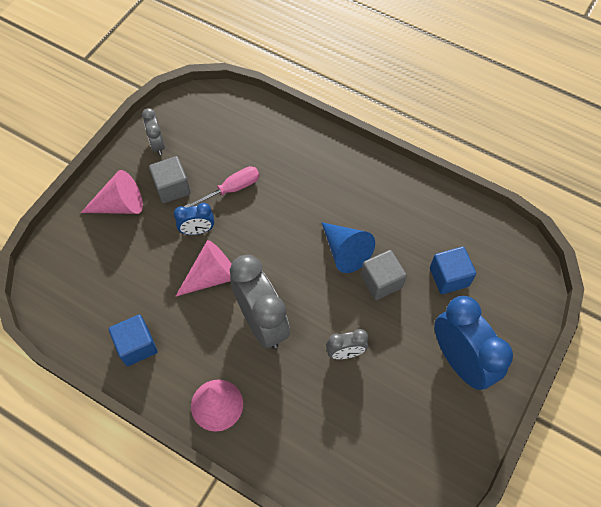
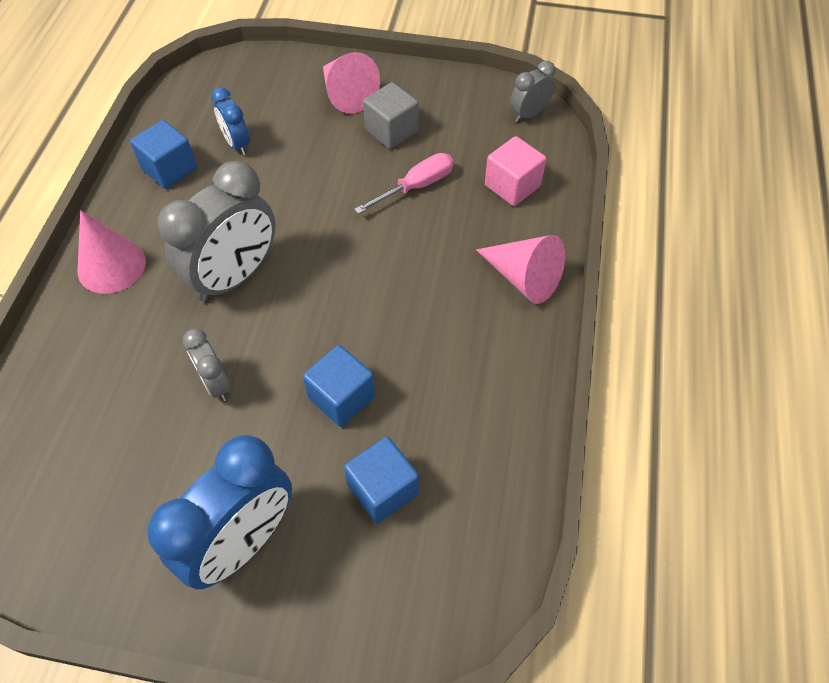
camera: 70 degrees right, 5 degrees down
grey clock [142,108,165,155] -> grey clock moved to [510,61,555,122]
blue clock [174,203,214,235] -> blue clock moved to [211,87,250,155]
pink cone [175,240,231,297] -> pink cone moved to [476,235,565,304]
pink screwdriver [183,166,260,208] -> pink screwdriver turned 75 degrees counterclockwise [354,153,454,214]
blue cone [322,222,375,273] -> none
grey cube [361,250,407,300] -> blue cube [303,345,375,427]
none -> pink cube [485,136,546,206]

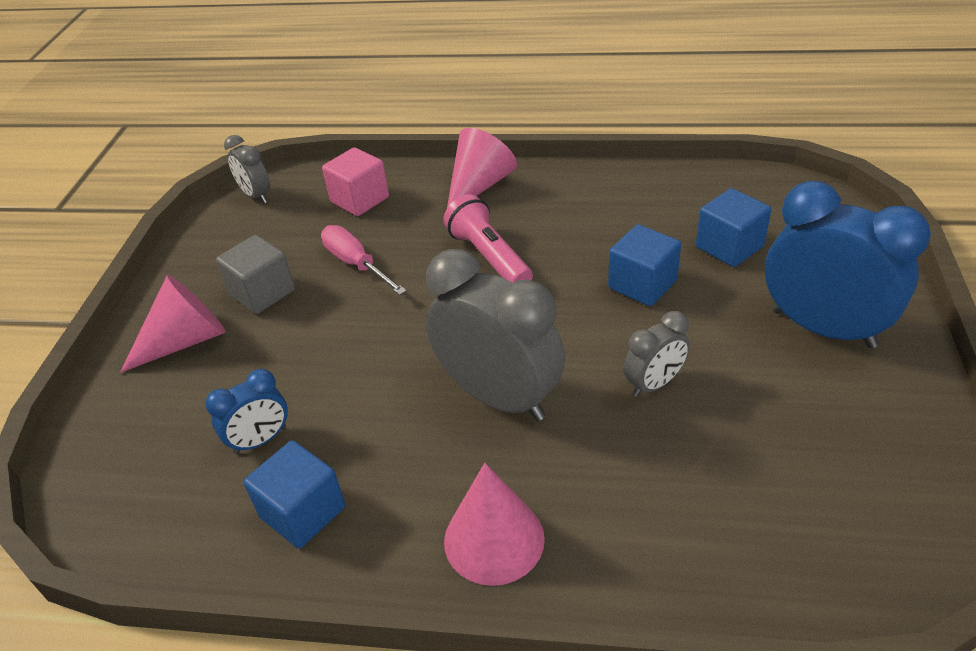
camera: 90 degrees left, 15 degrees down
none -> pink flashlight [443,194,533,283]

